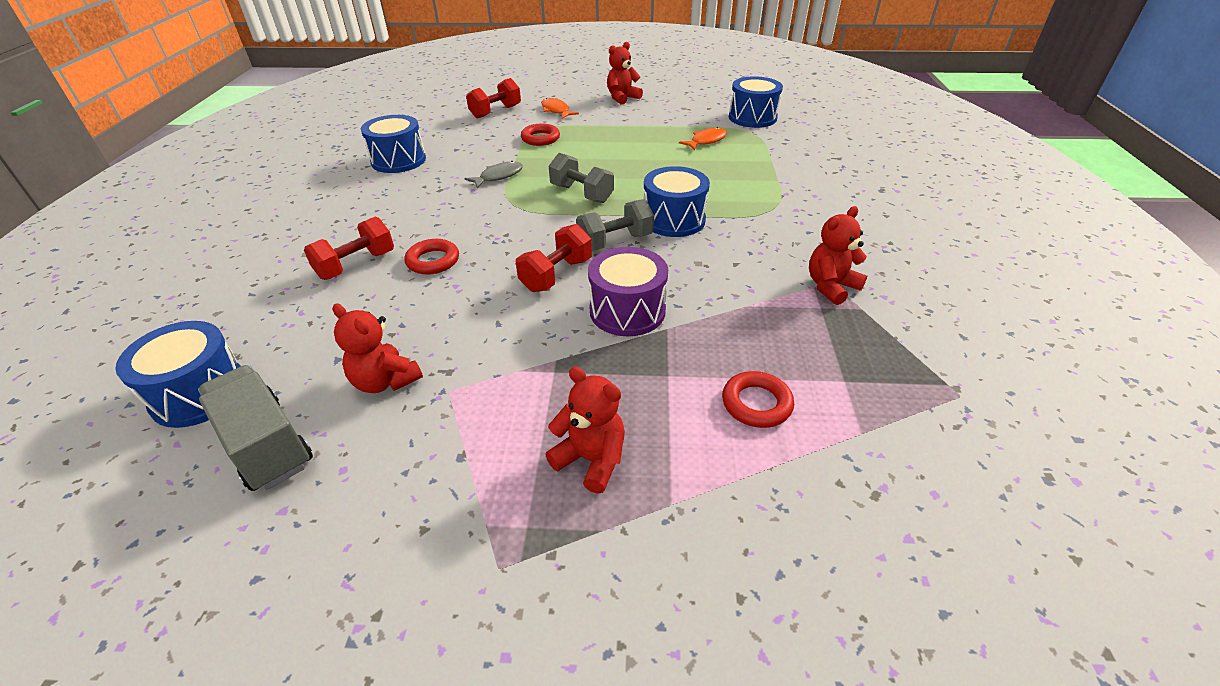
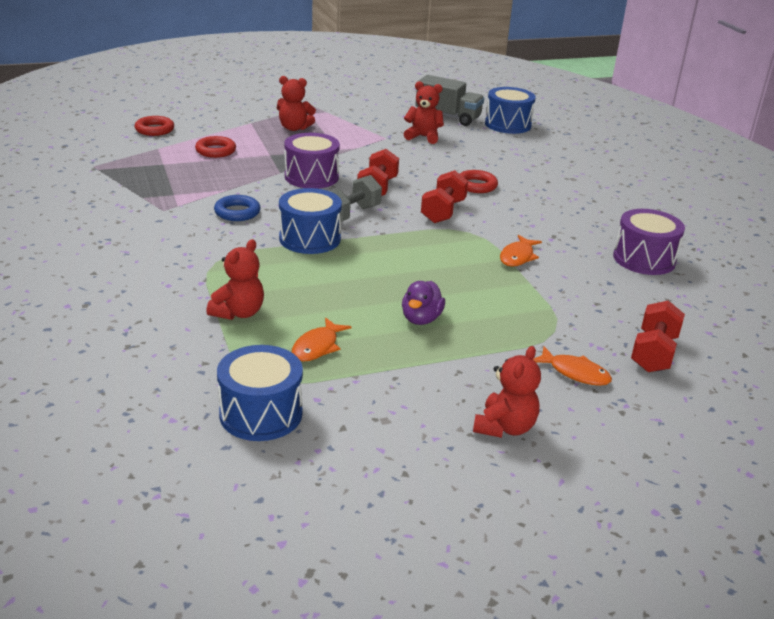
camera: 155 degrees right, 10 degrees down
red dumbbell [304,217,394,280] -> red dumbbell moved to [421,170,468,223]
blue drum [361,115,426,173] -> purple drum [613,209,685,275]
grey fish [464,161,523,188] -> orange fish [500,235,542,267]
red ring [521,124,560,146] -> red ring moved to [135,116,174,136]
grey dumbbell [549,153,614,203] -> none
red teddy bear [809,206,867,305] -> red teddy bear moved to [206,239,264,320]
none -> blue ring [214,195,261,221]
none -> purple duck [402,281,445,325]

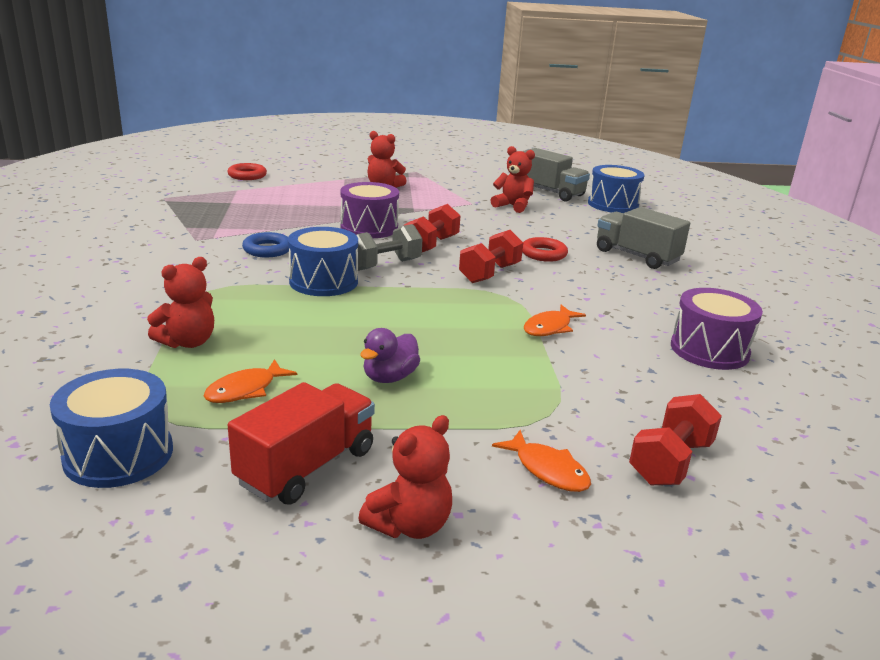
camera: 15 degrees right, 5 degrees down
red ring [195,136,236,158] -> none
none -> red truck [228,382,375,504]
none -> grey truck [597,207,690,269]

